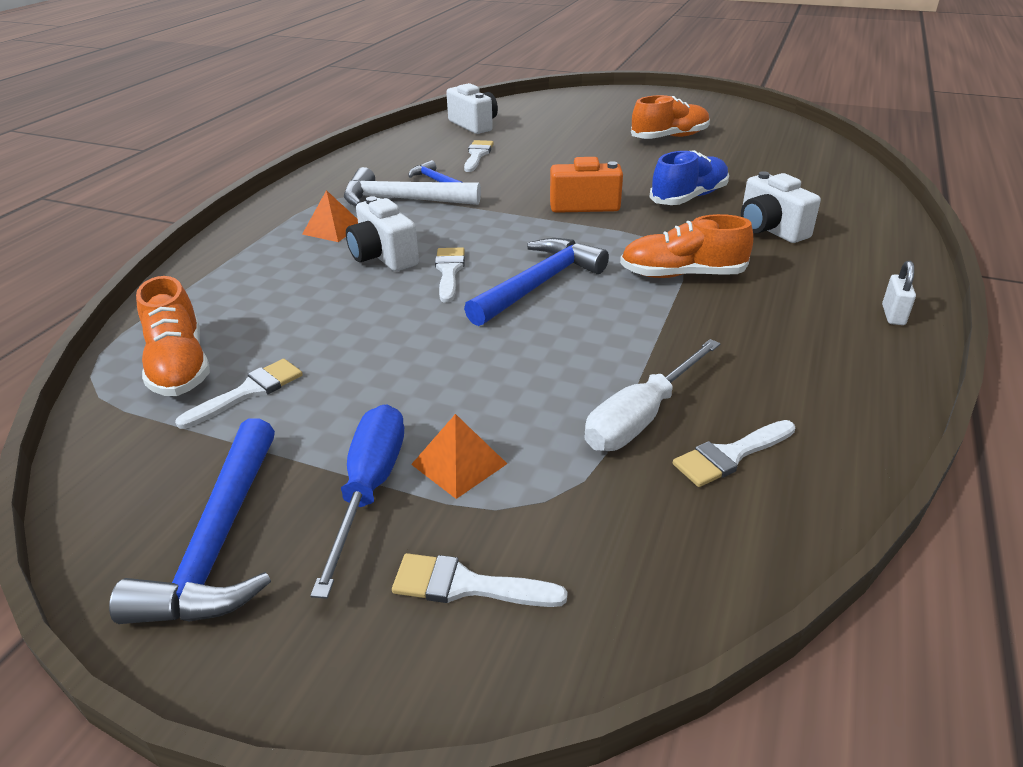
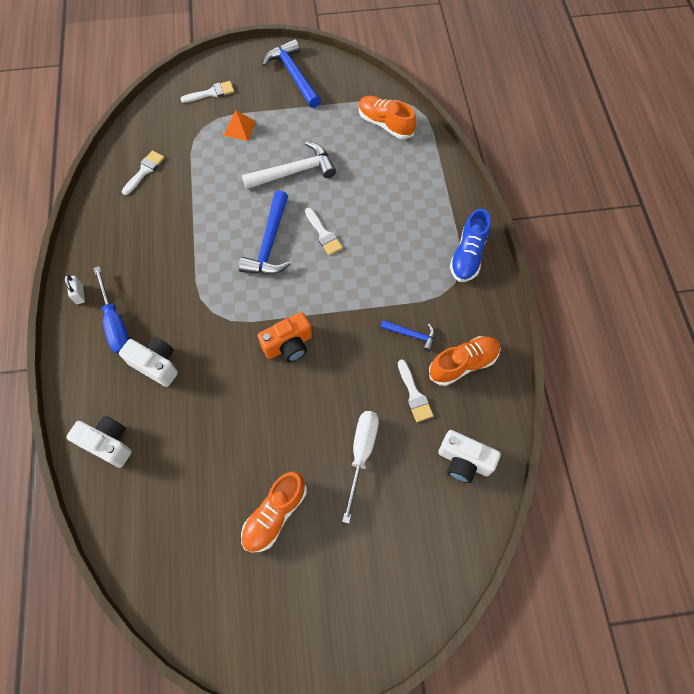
camera: 150 degrees right, 30 degrees up
white brush [175,359,303,429] -> none
orange pyramid [302,190,358,242] -> none
blue screwdriver [310,404,404,599] -> blue screwdriver moved to [93,266,129,354]
white hammer [344,167,481,206] -> white hammer moved to [242,141,336,189]
white camera [346,196,419,271] -> white camera moved to [66,416,132,468]
white screwdriver [584,339,721,451] -> white screwdriver moved to [342,411,379,524]
orange shoe [620,214,753,278] -> orange shoe moved to [429,336,501,386]
blue shoe [650,150,729,205] -> blue shoe moved to [450,209,491,282]

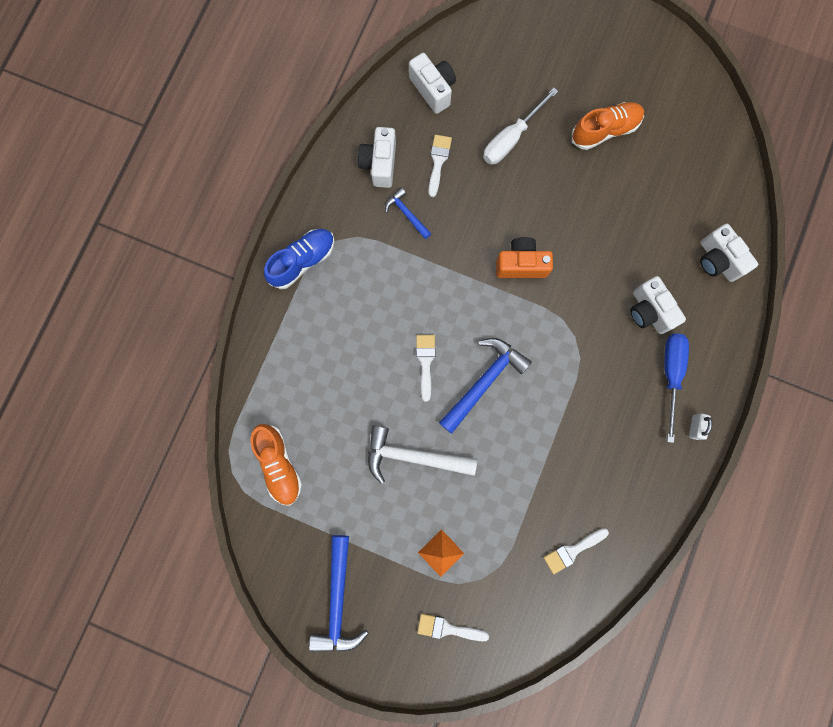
camera: 150 degrees left, 15 degrees up
orange shoe [429,336,501,386] -> white camera [358,127,396,188]

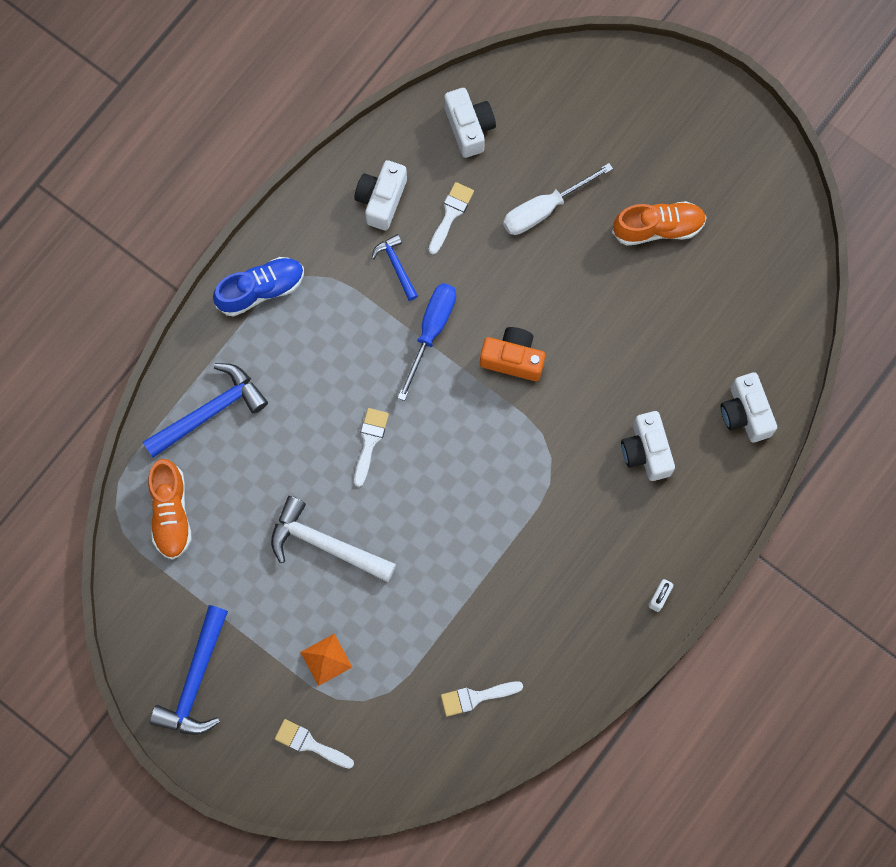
camera: 15 degrees right, 5 degrees down
blue hammer [439,338,532,434] -> blue hammer moved to [143,363,268,458]
blue screwdriver [664,334,689,443] -> blue screwdriver moved to [398,283,456,401]

